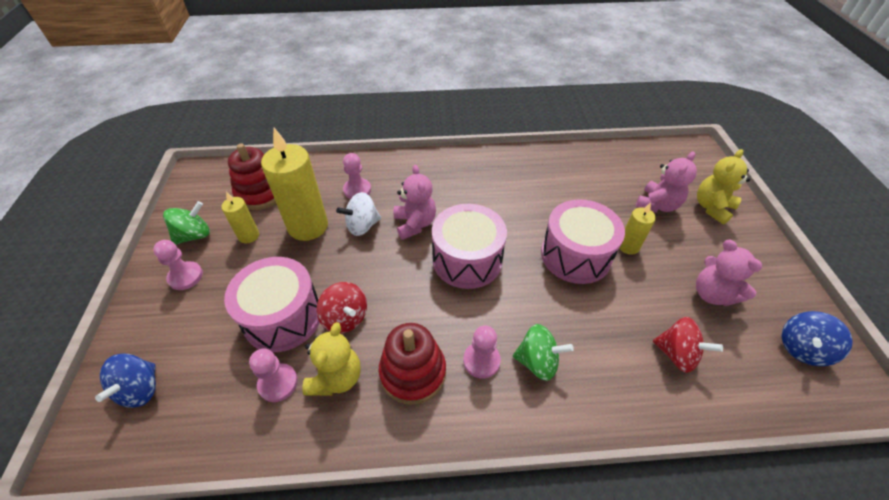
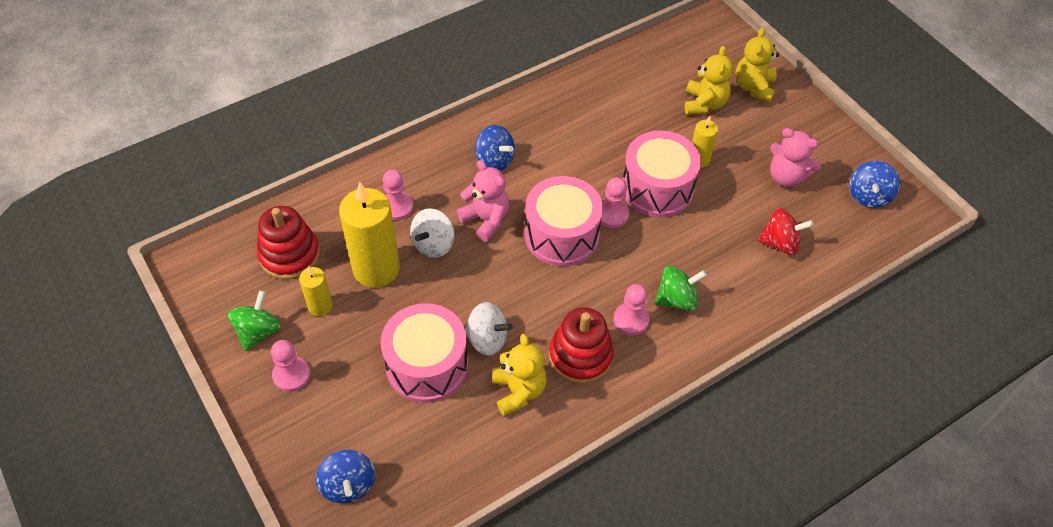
camera: 30 degrees left, 5 degrees up
pink pawn [249,348,298,402] -> pink pawn moved to [601,177,630,228]
red spinning top [317,282,367,333] -> white spinning top [465,302,513,356]
pink teddy bear [636,151,697,213] -> yellow teddy bear [685,46,733,115]
none -> blue spinning top [475,125,515,171]

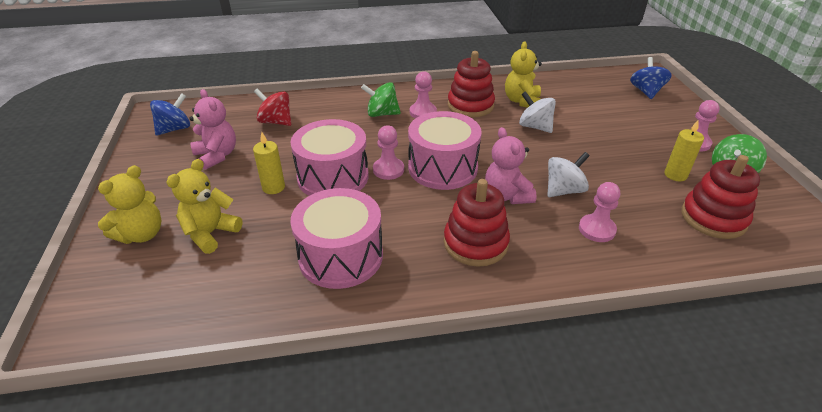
camera: 155 degrees left, 15 degrees down
yellow candle [339,182,400,288] -> none
pink drum [381,303,468,403] -> pink drum moved to [290,188,383,289]
blue spinning top [475,125,515,171] -> red stacking toy [444,179,510,267]

